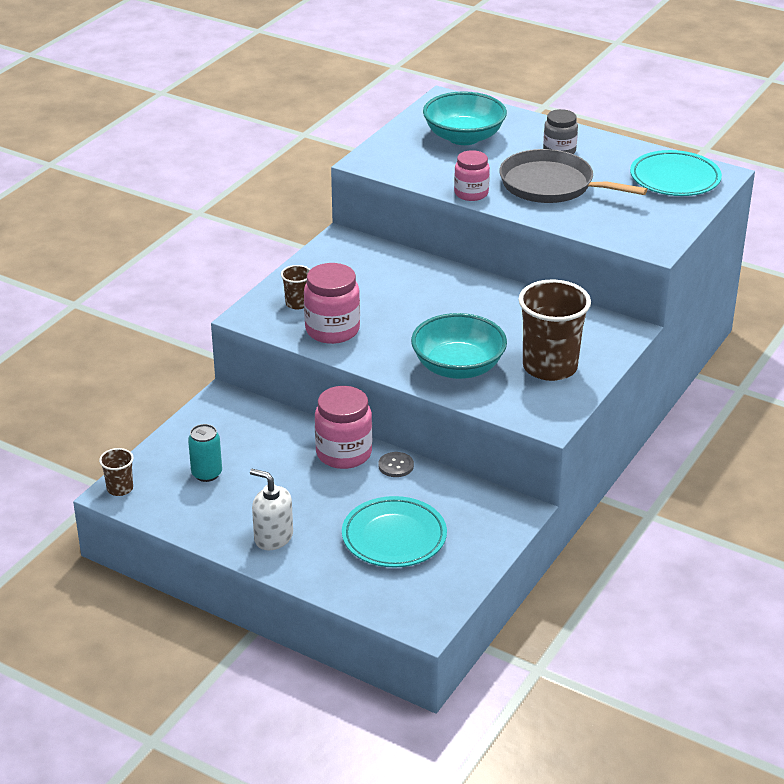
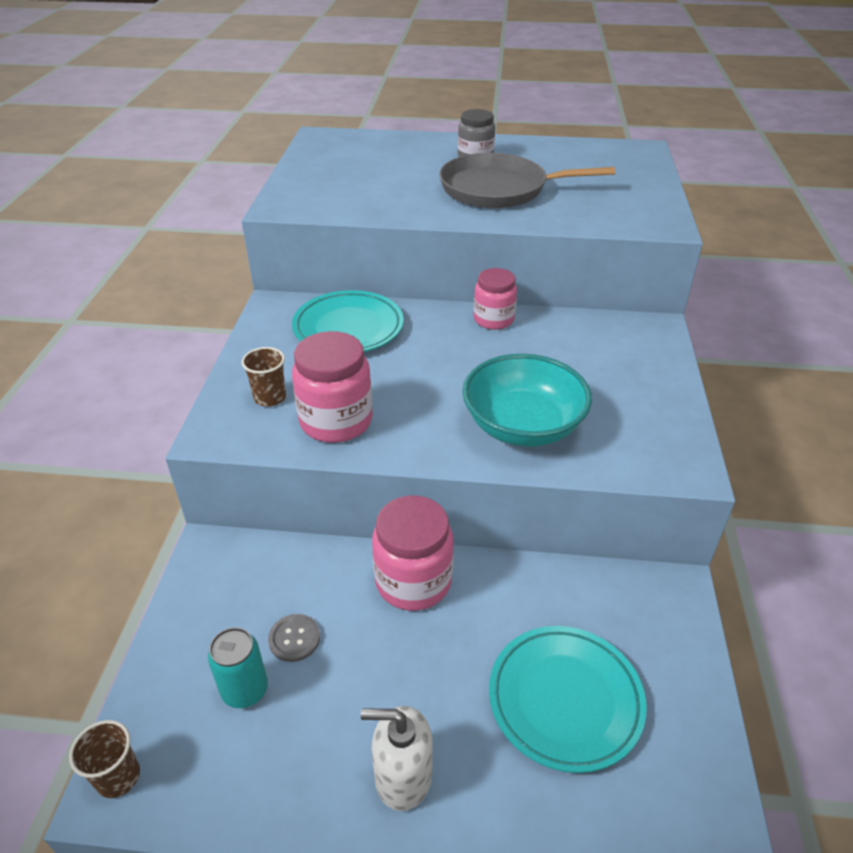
camera: 25 degrees left, 5 degrees up
grey button [378,452,414,477] -> grey button moved to [268,614,320,662]
turquoise bowl [423,91,507,145] -> none
pink jar [454,150,490,201] -> pink jar moved to [474,268,517,330]
brown cup [519,280,591,381] -> none
turquoise plate [630,150,722,196] -> turquoise plate moved to [292,290,404,352]

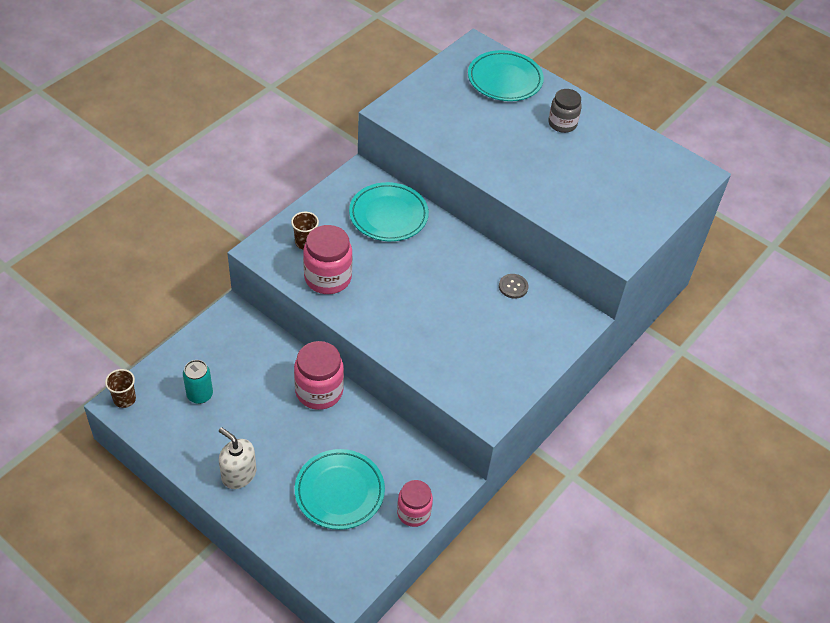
camera: 30 degrees right, 10 degrees up
grey button [268,614,320,662] -> grey button moved to [499,274,528,299]
grey pan [439,153,615,208] -> none
turquoise bowl [462,354,592,447] -> none
pink jar [474,268,517,330] -> pink jar moved to [397,480,433,527]
none -> turquoise plate [468,50,544,101]

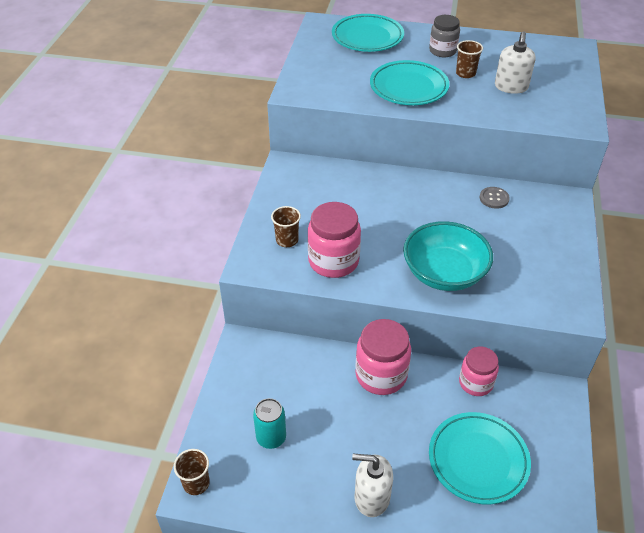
camera: 25 degrees left, 5 degrees down
turquoise plate [349,182,429,241] -> turquoise plate moved to [370,60,449,105]
pink jar [397,480,433,527] -> pink jar moved to [459,346,499,396]
none -> turquoise bowl [403,221,493,291]
none -> brown cup [456,40,483,78]
none -> white soap dispenser [495,31,536,94]

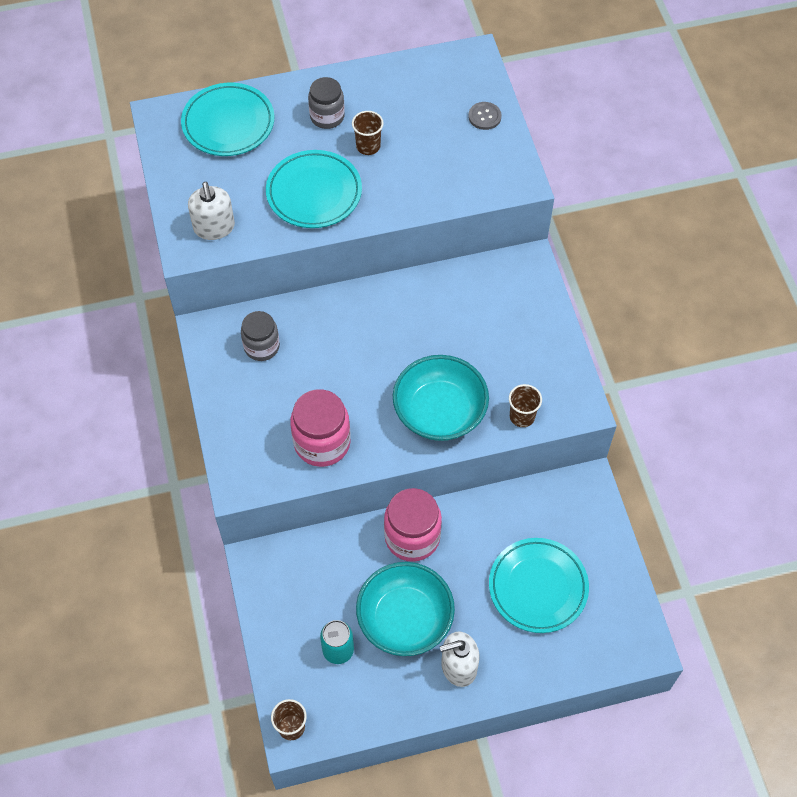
camera: 25 degrees left, 15 degrees up
brown cup [271,206,301,247] -> brown cup moved to [509,384,542,427]
pink jar [459,346,499,396] -> none
grey button [480,187,510,209] -> grey button moved to [468,102,502,130]
white soap dispenser [495,31,536,94] -> white soap dispenser moved to [188,182,235,240]
none -> grey jar [241,311,280,361]
none -> turquoise bowl [356,562,455,656]

